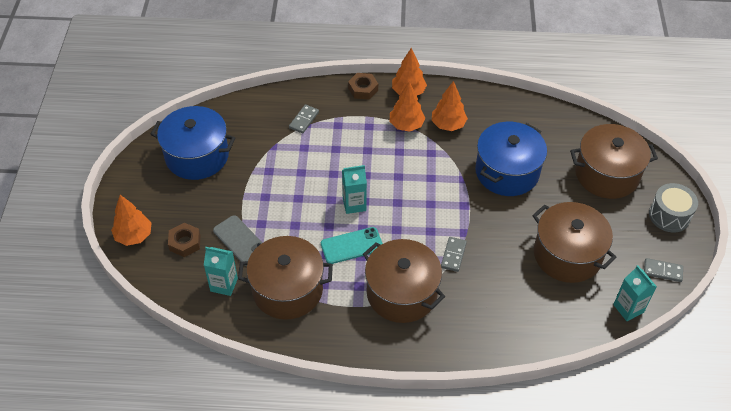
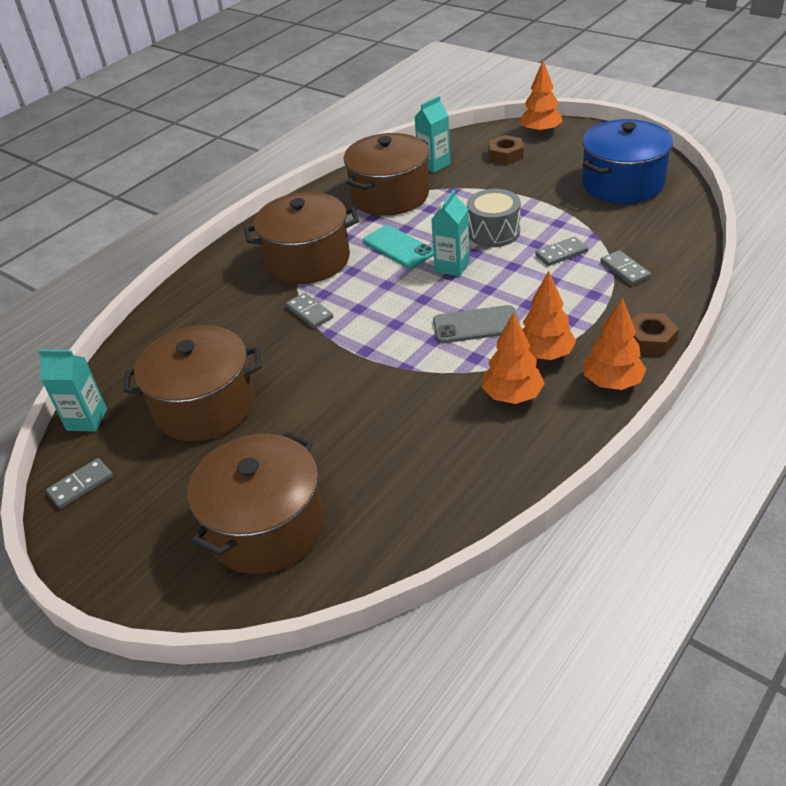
camera: 130 degrees right, 10 degrees down
grey phone [213,215,262,266] -> grey phone moved to [433,305,521,343]
turquoise phone [321,227,383,264] -> turquoise phone turned 60 degrees counterclockwise [363,225,434,268]
blue pot [475,122,547,196] -> none
grey drum [649,183,698,232] -> grey drum moved to [467,189,521,247]
none -> grey domino [535,237,588,266]

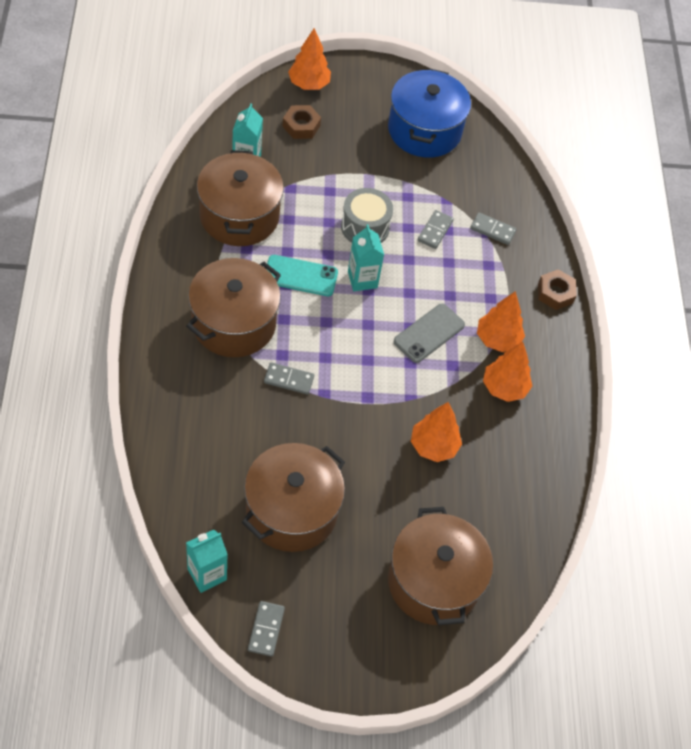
camera: 50 degrees left, 15 degrees up
orange tree [583,297,647,390] -> orange tree moved to [411,402,462,462]

